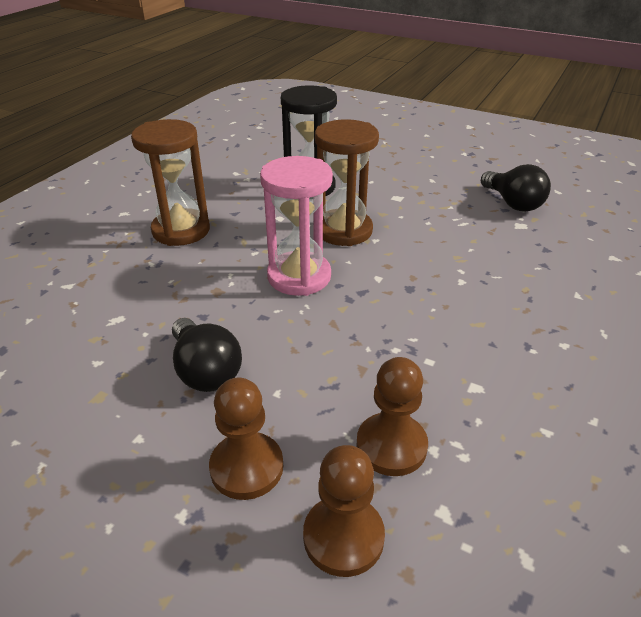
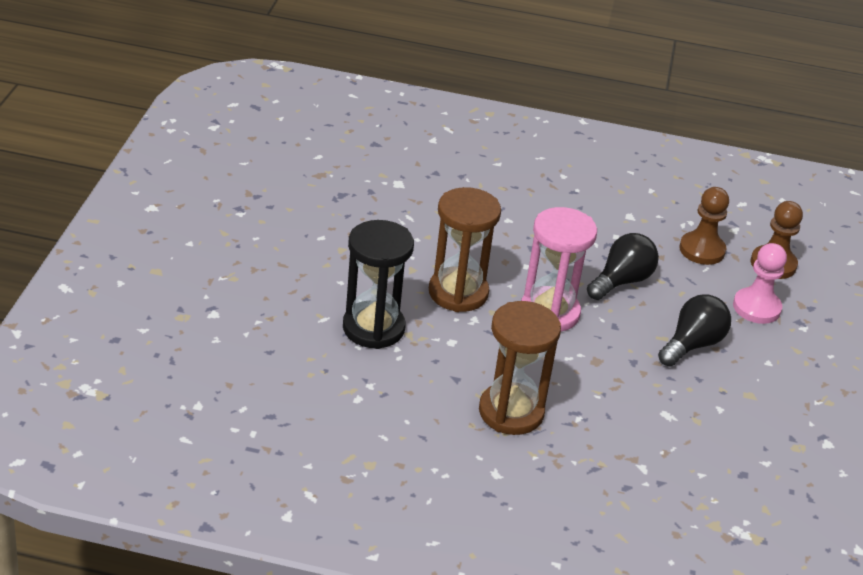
camera: 110 degrees left, 0 degrees up
brown pawn [209,377,283,500] -> pink pawn [733,243,787,324]
black light bulb [481,164,551,212] -> black light bulb moved to [587,233,659,300]

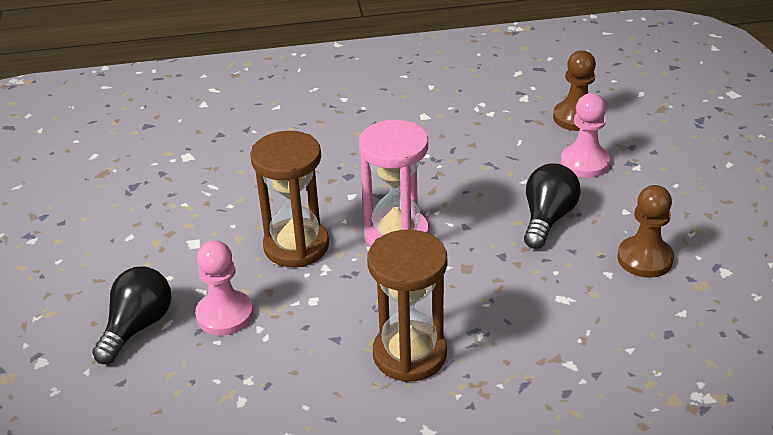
camera: 15 degrees left, 0 degrees up
black hourglass [343,220,414,349] -> pink pawn [195,240,253,336]
black light bulb [587,233,659,300] -> black light bulb moved to [92,266,171,364]
brown pawn [679,187,729,265] -> brown pawn moved to [617,185,674,278]

